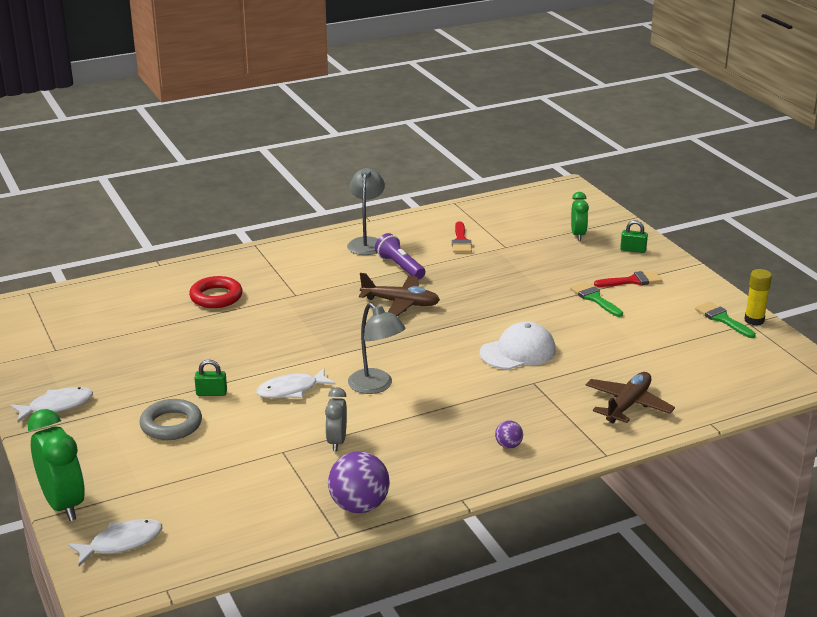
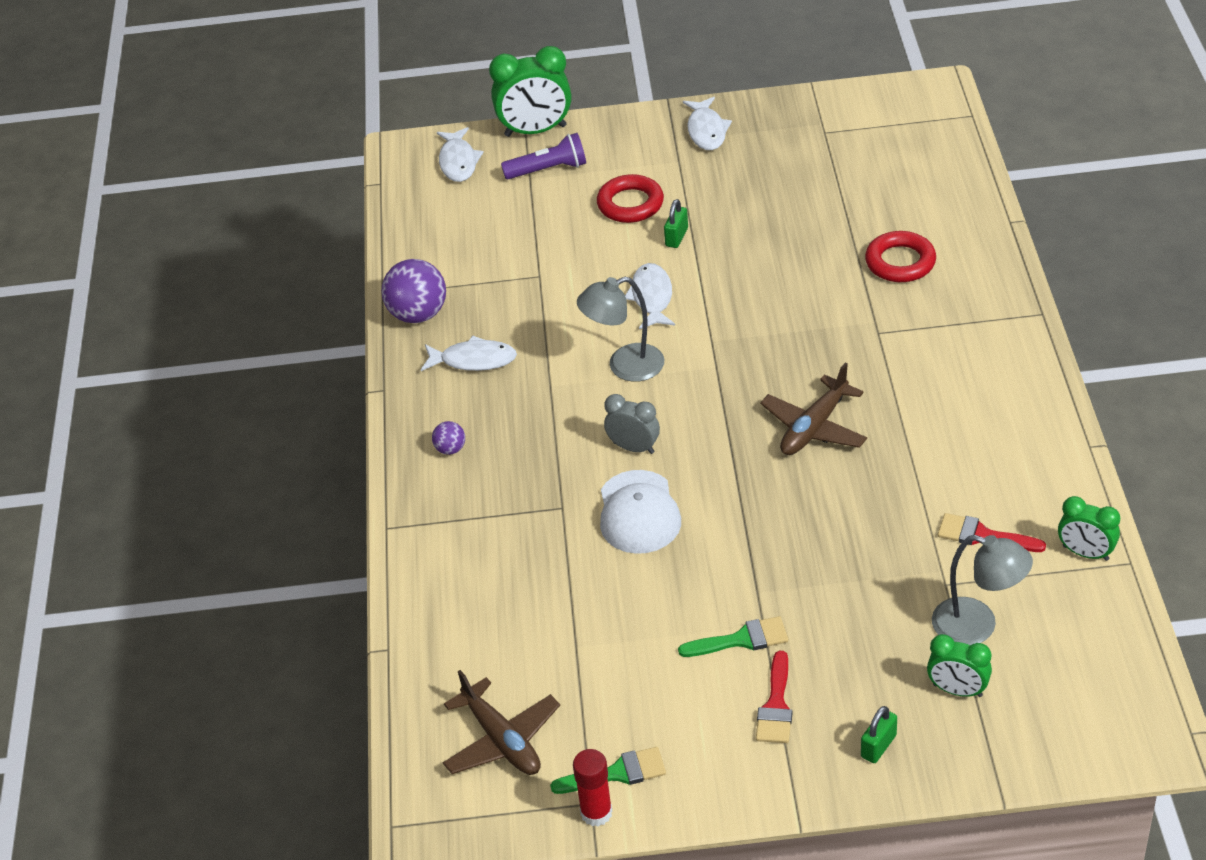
camera: 115 degrees right, 15 degrees up
grey ring [140,399,202,440] -> red ring [597,174,664,223]
grey clock [325,387,347,451] -> grey clock moved to [604,394,660,454]
grey lamp [347,168,385,255] -> grey lamp moved to [932,535,1033,645]
purple flashlight [375,233,425,280] -> purple flashlight moved to [501,133,586,179]
brown plane [586,372,675,424] -> brown plane moved to [443,670,560,775]
yellow glue stick [744,269,772,325] -> red glue stick [573,749,612,826]
none -> white fish [421,336,517,371]
none -> green clock [1058,496,1120,561]

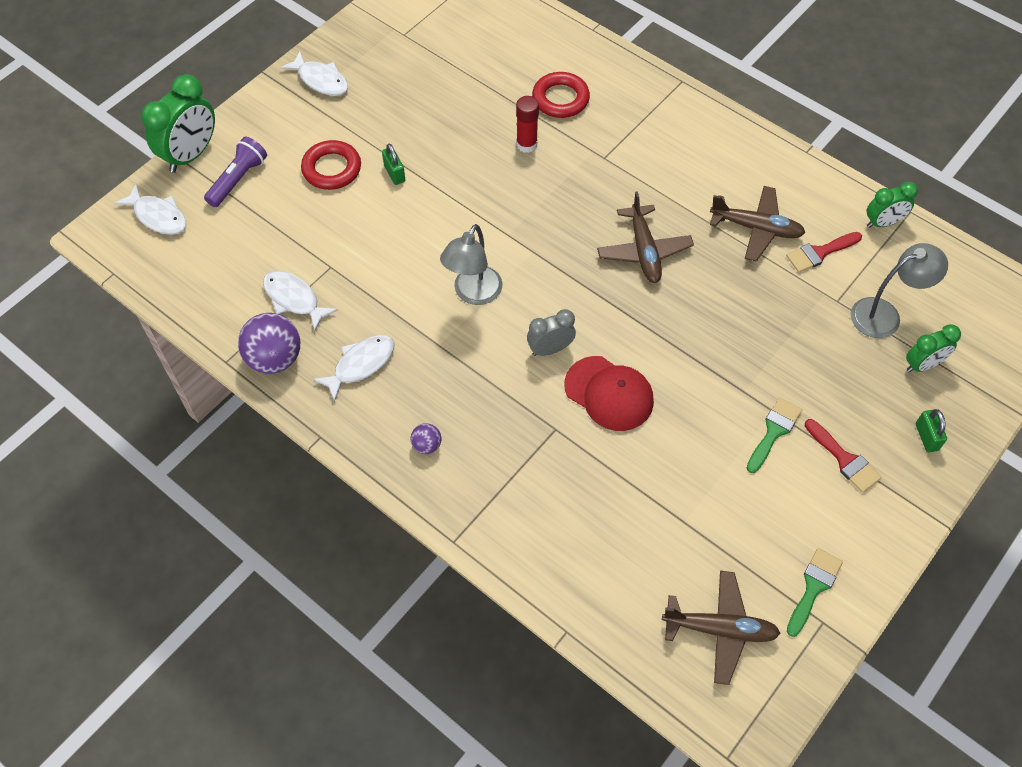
camera: 50 degrees left, 15 degrees up
red glue stick [573,749,612,826] -> red glue stick moved to [516,96,539,153]
white cap [600,470,681,554] -> red cap [564,356,654,431]
white fish [625,263,675,329] -> white fish moved to [263,270,338,331]
none -> brown plane [710,186,805,262]

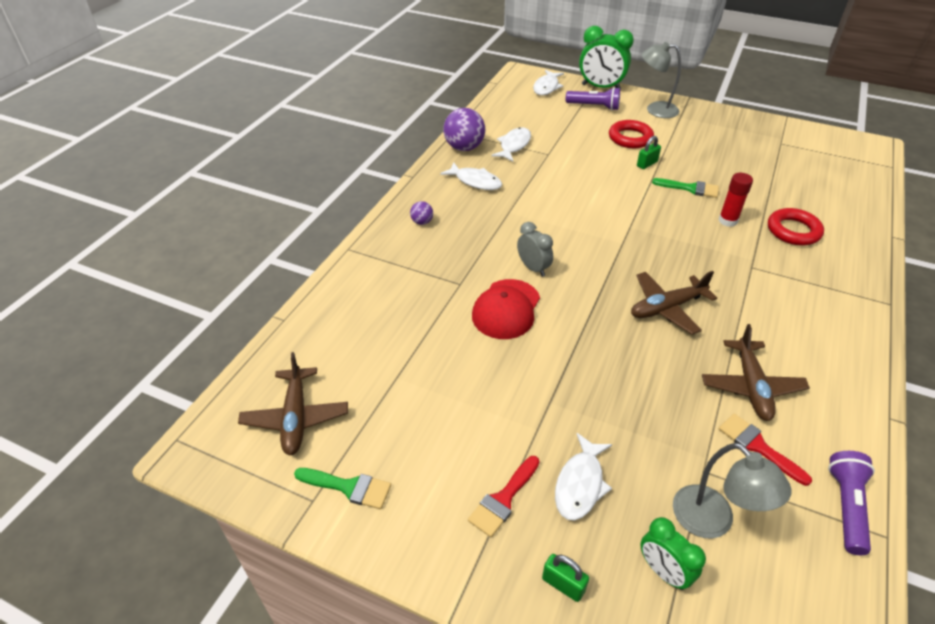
camera: 75 degrees right, 15 degrees down
white fish [280,52,348,96] -> white fish moved to [555,433,612,520]
grey lamp [440,224,503,305] -> grey lamp moved to [642,42,681,118]
green brush [747,397,802,473] -> green brush moved to [652,178,719,198]
green clock [867,182,918,228] -> purple flashlight [828,451,875,555]
green padlock [916,409,947,452] -> green padlock turned 60 degrees clockwise [542,554,589,602]

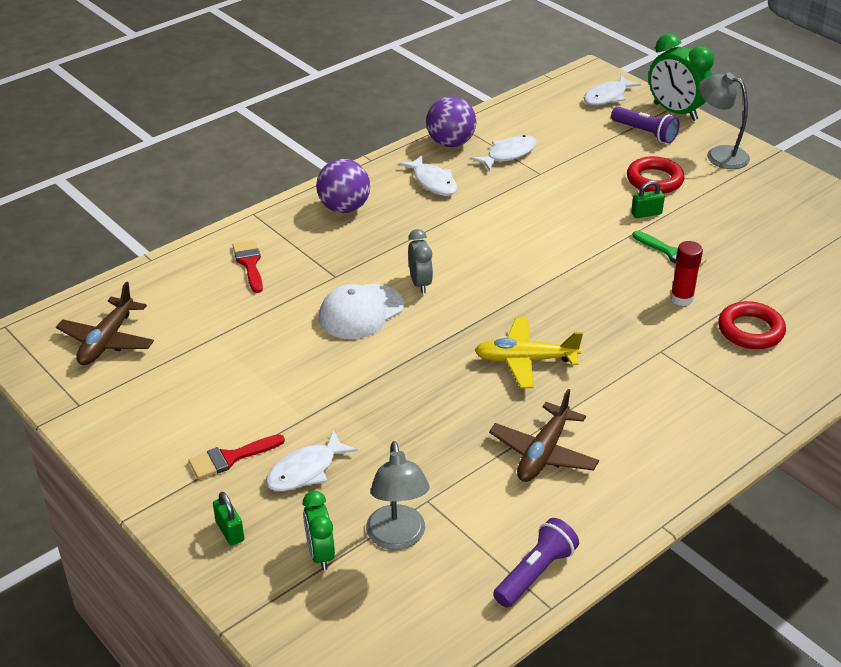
camera: 25 degrees right, 5 degrees down
green brush [294,468,391,509] -> none
purple ball [410,201,433,225] -> purple ball [316,159,370,213], size x2.05
red cap [472,279,540,339] -> white cap [319,284,404,339]
brown plane [631,271,717,335] -> yellow plane [474,318,583,388]
red brush [719,414,812,486] -> red brush moved to [233,240,263,293]

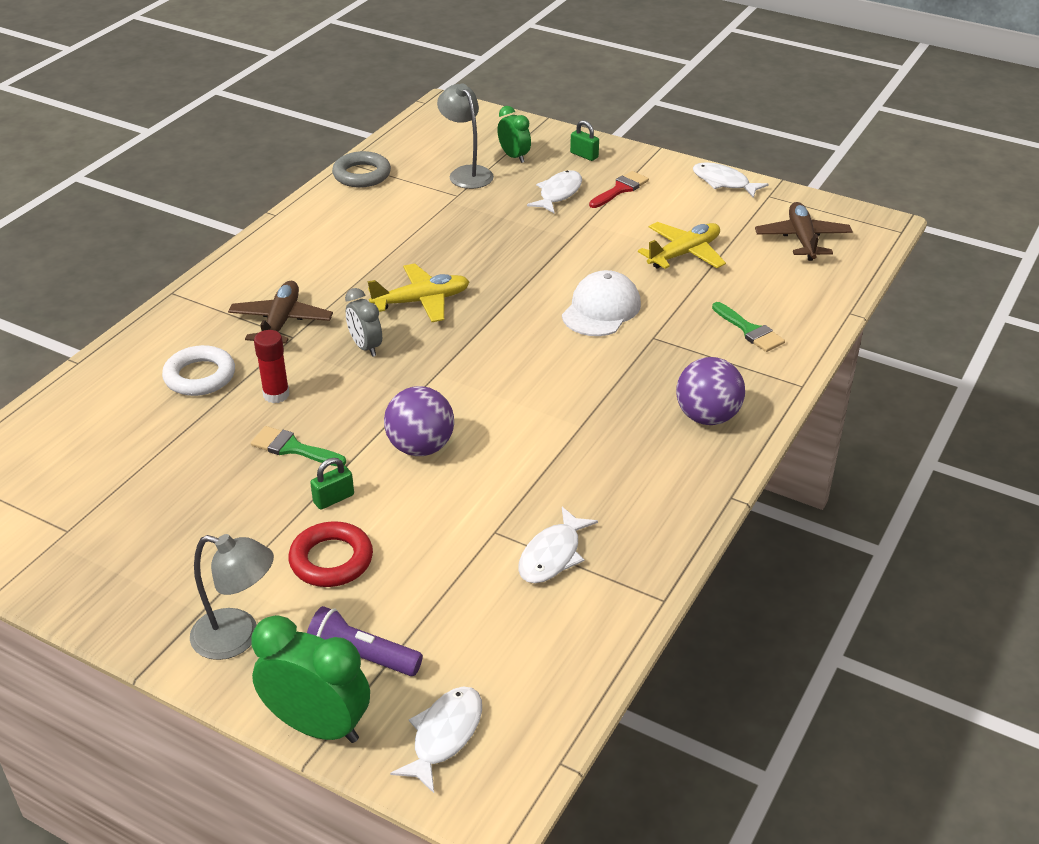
camera: 160 degrees right, 0 degrees up
red brush [233,240,263,293] -> green brush [712,302,785,352]
white fish [399,155,457,196] -> white fish moved to [693,163,769,198]
grey clock [408,229,433,294] -> grey clock moved to [345,288,382,357]
purple ball [426,96,476,147] -> purple ball moved to [384,386,454,456]
brown plane [489,389,599,482] -> brown plane moved to [228,281,333,344]
purple flashlight [493,518,579,608] -> grey ring [332,151,391,187]
red ring [718,301,786,349] -> white ring [162,345,235,396]
none -> yellow plane [638,222,726,269]

